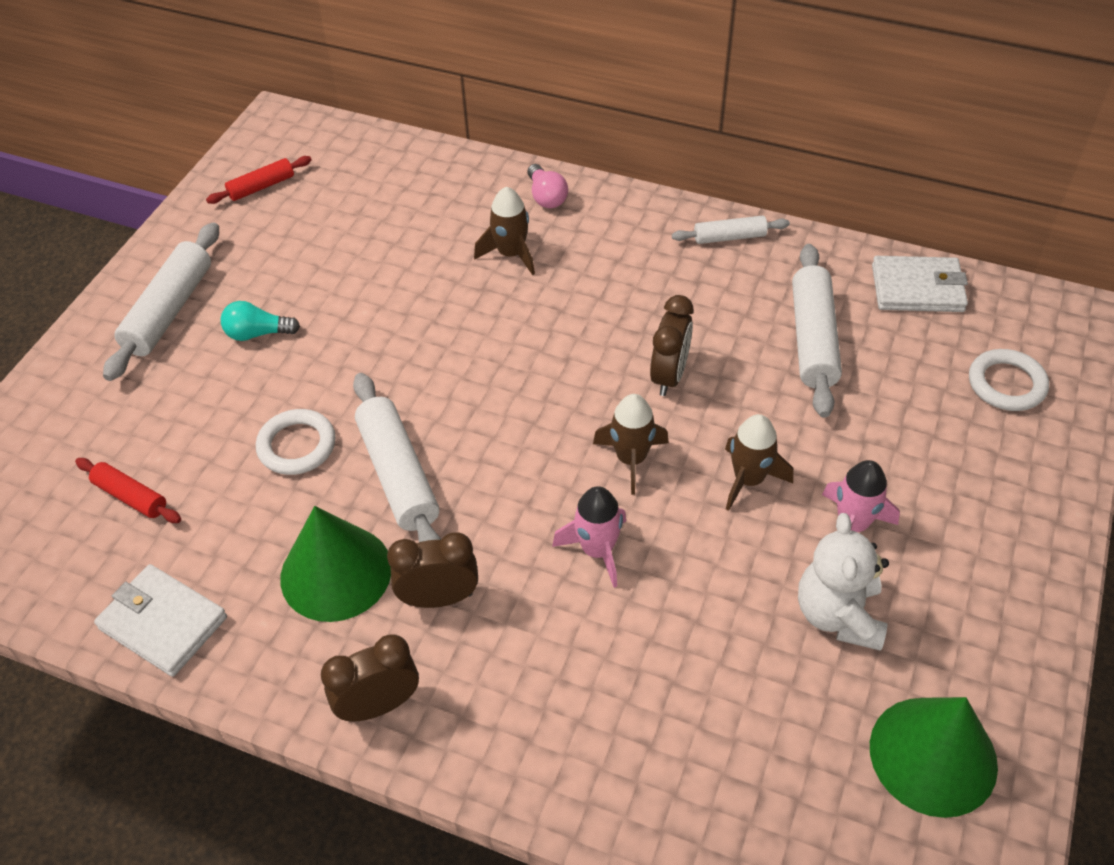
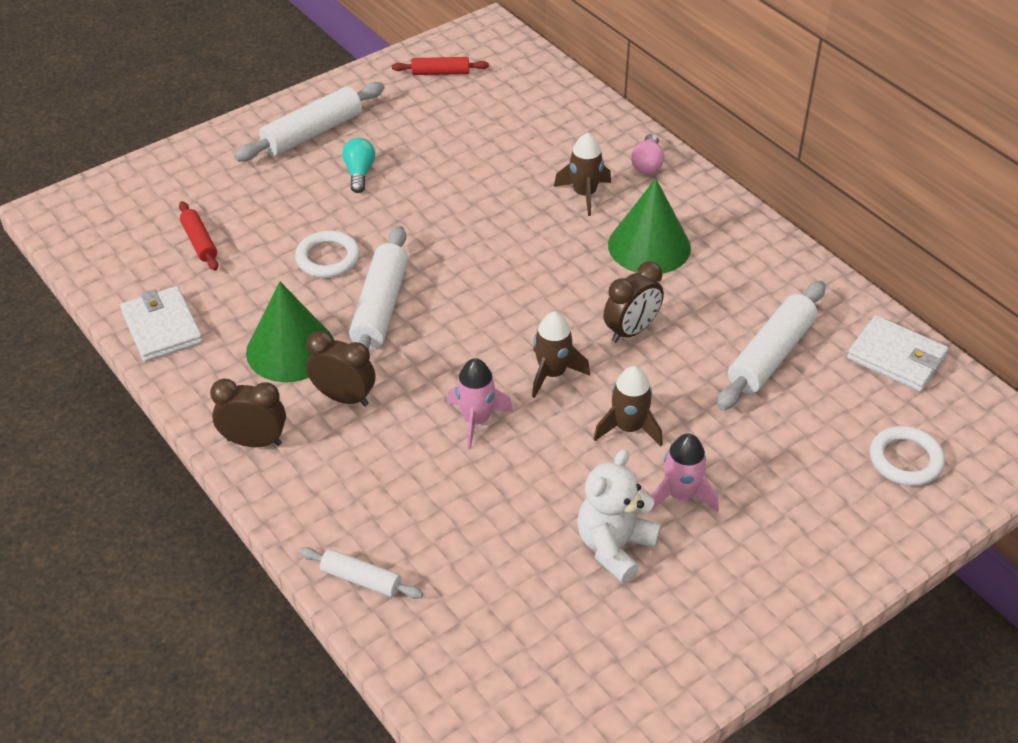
camera: 30 degrees right, 5 degrees down
turquoise light bulb [221,301,300,341] -> turquoise light bulb turned 60 degrees clockwise [342,138,375,193]
white rolling pin [672,215,790,244] -> white rolling pin moved to [299,547,423,599]
green cone [870,697,998,818] -> green cone moved to [608,178,691,274]

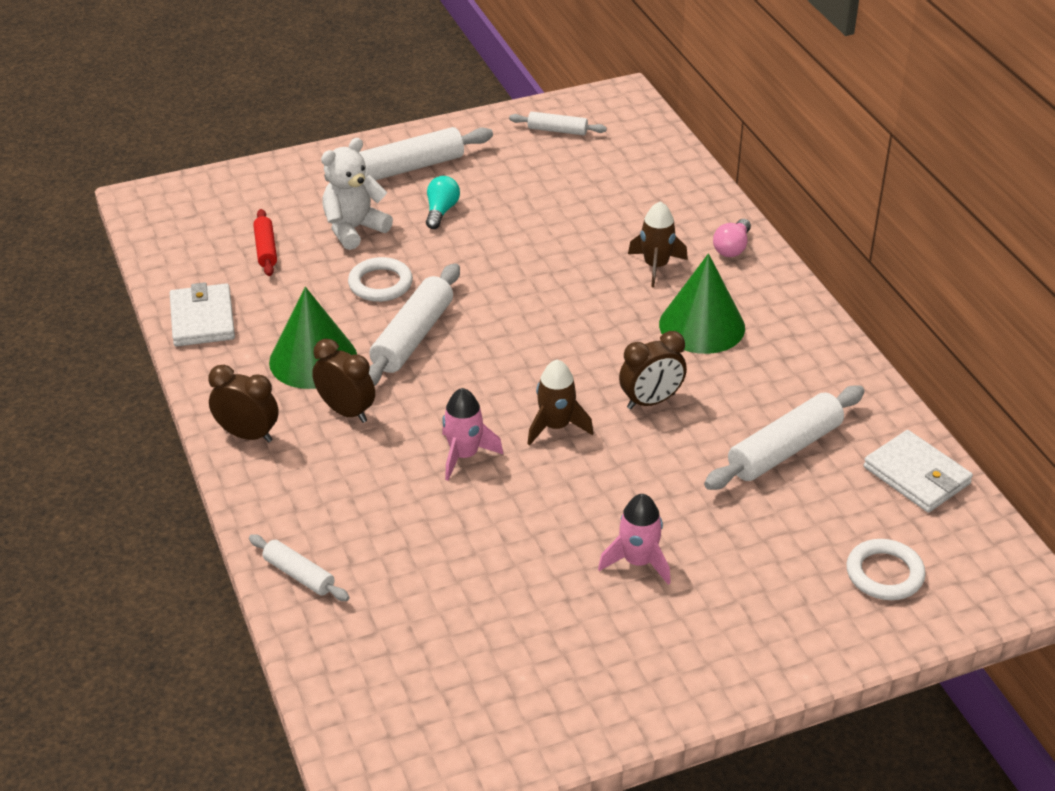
camera: 15 degrees right, 5 degrees down
red rolling pin [392,57,489,75] -> white rolling pin [509,112,607,135]
white teddy bear [577,449,661,583] -> white teddy bear moved to [321,138,393,250]
brown rocket [593,366,663,446] -> none

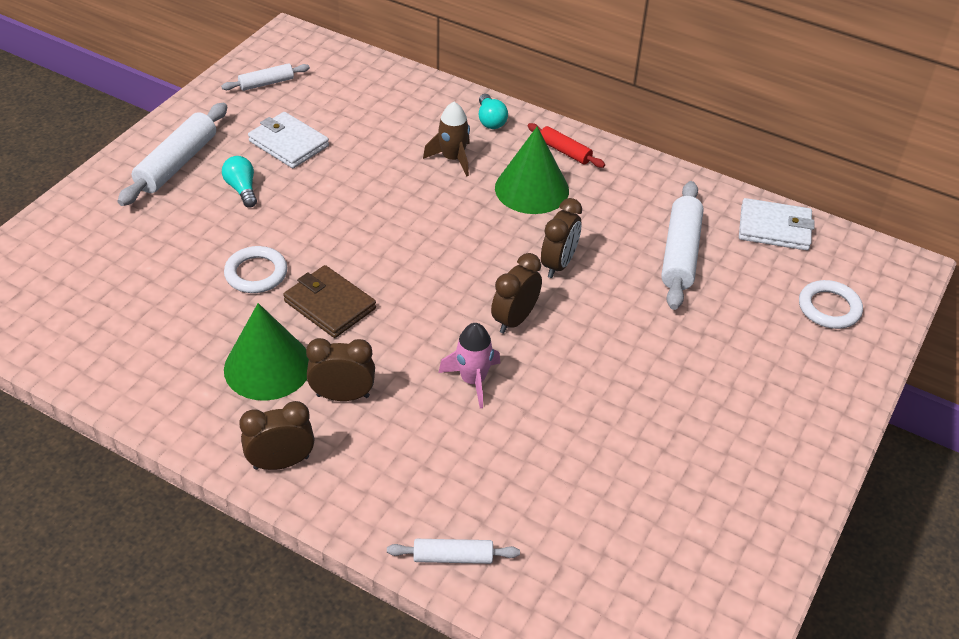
camera: 40 degrees left, 5 degrees up
white wallet [170,282,235,346] -> white wallet moved to [248,112,329,168]
red rolling pin [253,209,277,276] -> red rolling pin moved to [527,123,605,168]
white teddy bear [321,138,393,250] -> none
white rolling pin [369,263,460,386] -> brown wallet [283,265,376,338]
brown rocket [527,359,593,446] -> brown clock [491,253,542,334]
pink rocket [598,494,671,585] -> none
pink light bulb [713,219,751,257] -> turquoise light bulb [479,94,508,129]

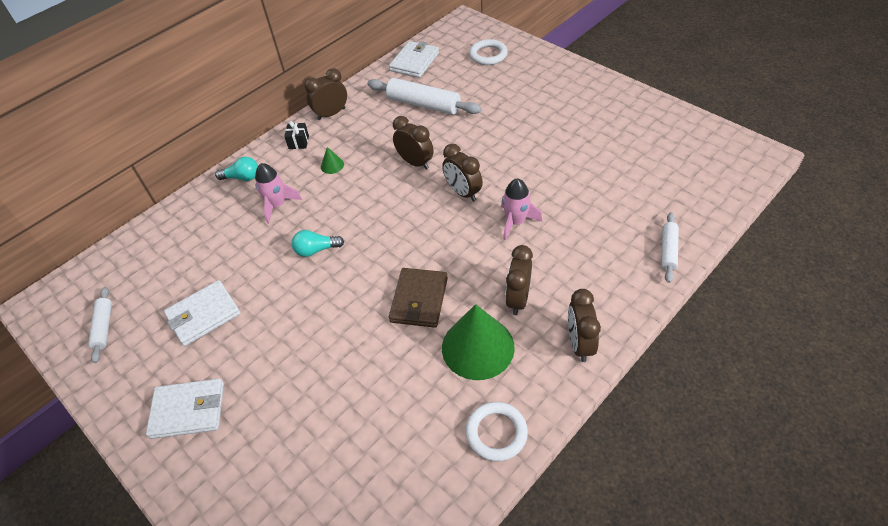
camera: 70 degrees left, 5 degrees up
white rolling pin [118,103,227,206] -> white wallet [146,378,224,439]
turquoise light bulb [222,156,257,208] -> turquoise light bulb moved to [292,230,344,257]
white ring [224,246,287,293] -> white ring moved to [465,402,528,461]
brown wallet [283,265,376,338] -> brown wallet turned 45 degrees counterclockwise [389,268,448,328]
brown rocket [423,102,470,177] -> pink rocket [255,163,302,224]
green cone [495,126,569,214] -> green cone [321,147,344,174], size x0.42
red rolling pin [527,123,605,168] -> black gift [284,121,309,149]
none -> brown clock [304,68,347,120]

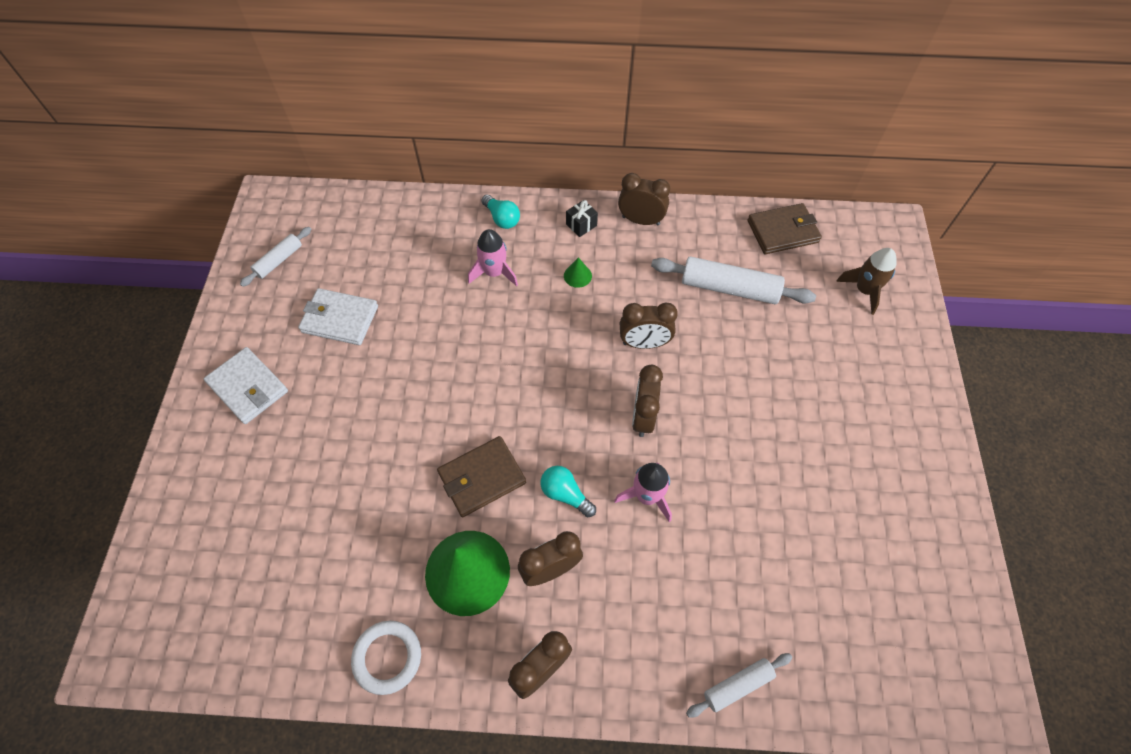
camera: 45 degrees right, 10 degrees up
turquoise light bulb [292,230,344,257] -> turquoise light bulb moved to [541,466,596,517]
white rolling pin [368,78,482,115] -> white rolling pin turned 60 degrees counterclockwise [651,256,816,304]
white wallet [389,41,439,78] -> brown wallet [747,203,822,254]
brown clock [393,116,434,170] -> brown clock turned 90 degrees clockwise [619,302,678,349]
white ring [469,39,508,65] -> brown rocket [836,248,897,315]

